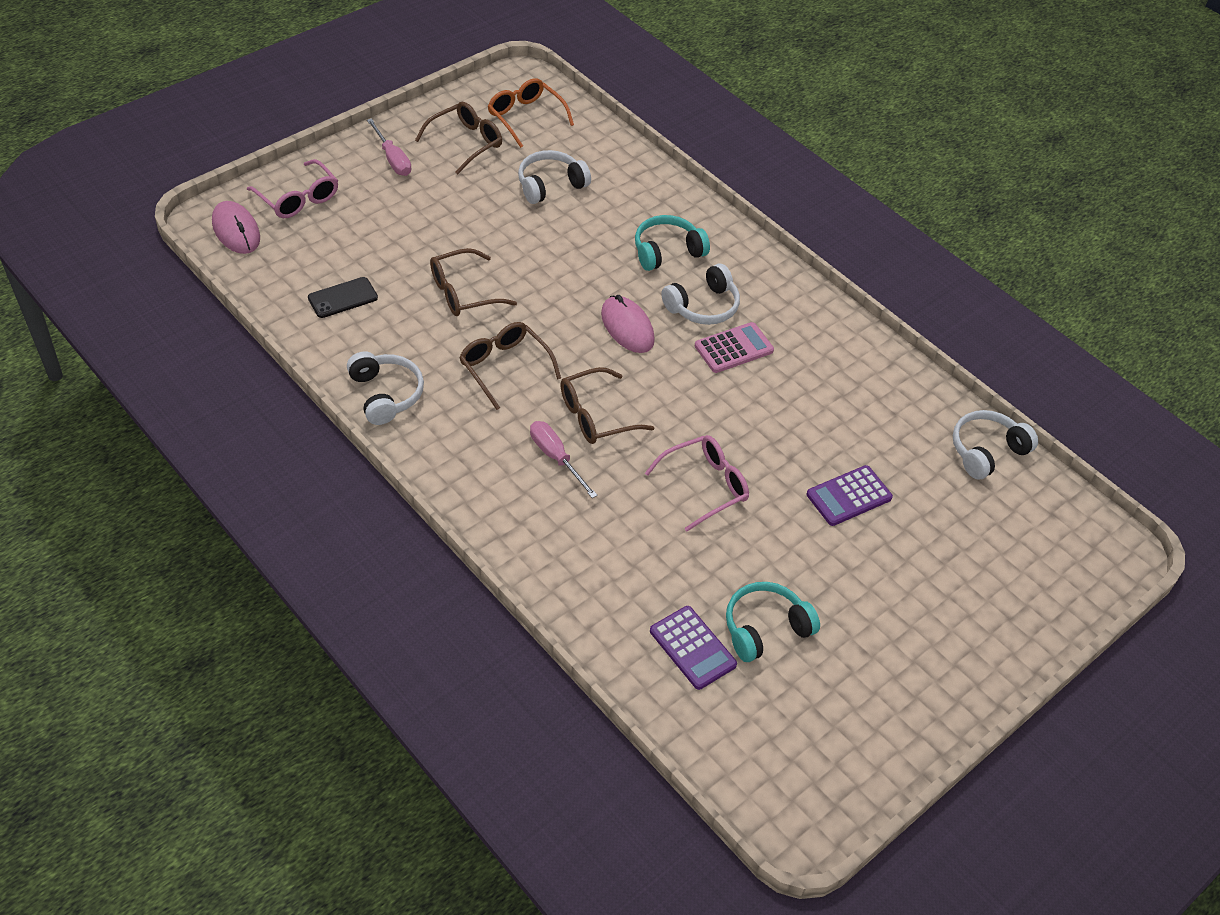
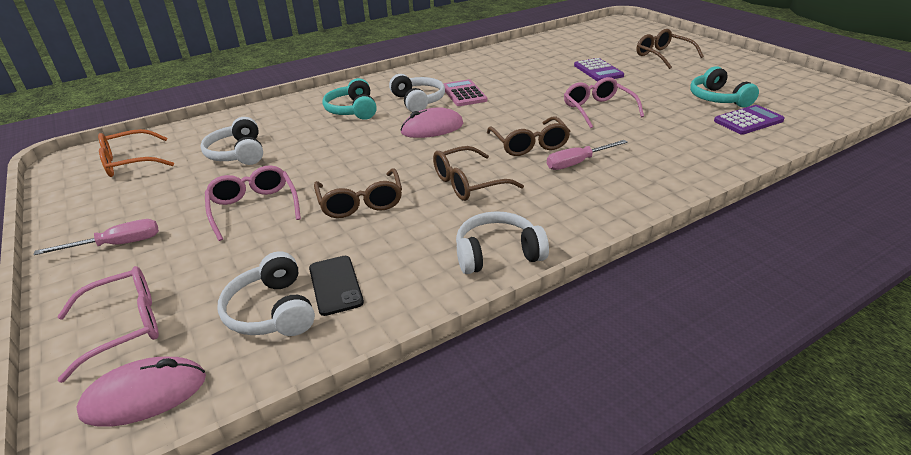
camera: 75 degrees left, 15 degrees down
brown glasses [415,102,502,174] -> brown glasses moved to [636,29,704,69]
white headphones [953,410,1038,480] -> white headphones moved to [217,251,315,336]
none -> pink glasses [205,165,301,241]

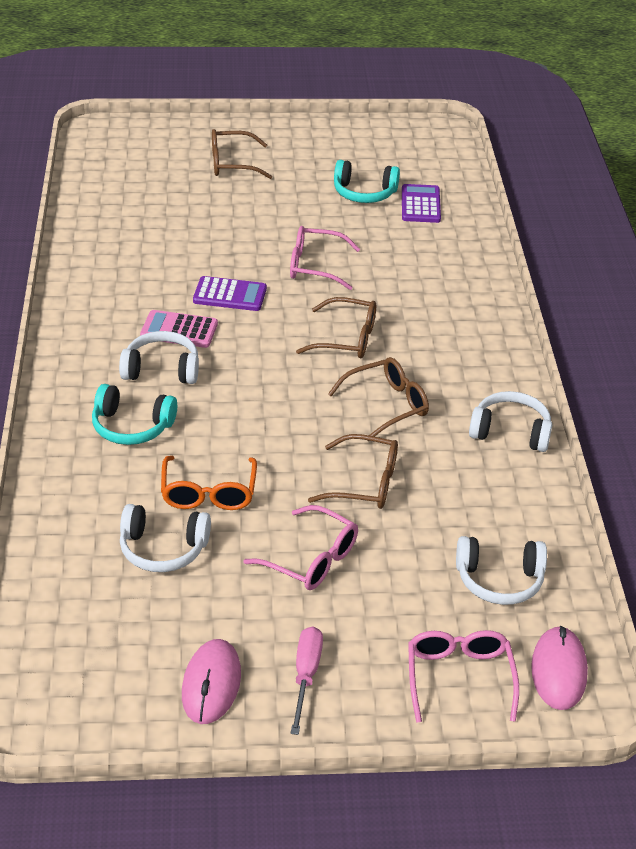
camera: 65 degrees left, 5 degrees up
orange glasses [98,129,174,177] -> orange glasses moved to [161,456,257,510]
pink glasses [205,165,301,241] -> pink glasses turned 150 degrees counterclockwise [243,505,358,590]
black phone [309,256,364,316] -> none
pink mouse [401,107,463,138] -> pink mouse moved to [182,639,241,724]
brown glasses [433,146,524,201] -> brown glasses turned 120 degrees counterclockwise [328,357,429,441]
white headphones [456,211,549,274] -> white headphones turned 90 degrees clockwise [469,391,552,452]
pink screwdriver [547,140,628,170] -> none
purple calculator [574,58,624,81] -> purple calculator moved to [193,276,267,311]

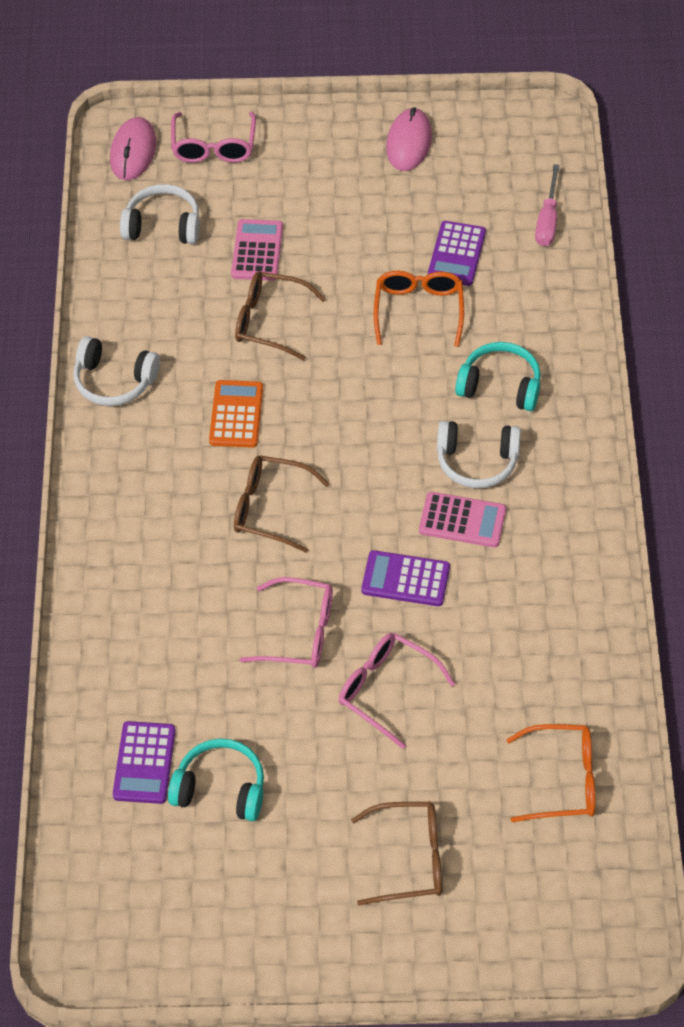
camera: 175 degrees left, 15 degrees up
white headphones [120,504,211,572] -> purple calculator [428,221,486,286]
pink glasses [243,505,358,590] -> pink glasses moved to [339,633,455,749]
pink screwdriver [291,627,323,735] -> pink screwdriver moved to [535,164,560,246]
brown glasses [328,357,429,441] -> orange calculator [209,380,263,448]
none -> pink calculator [231,219,283,281]
none -> orange glasses [506,724,595,822]

